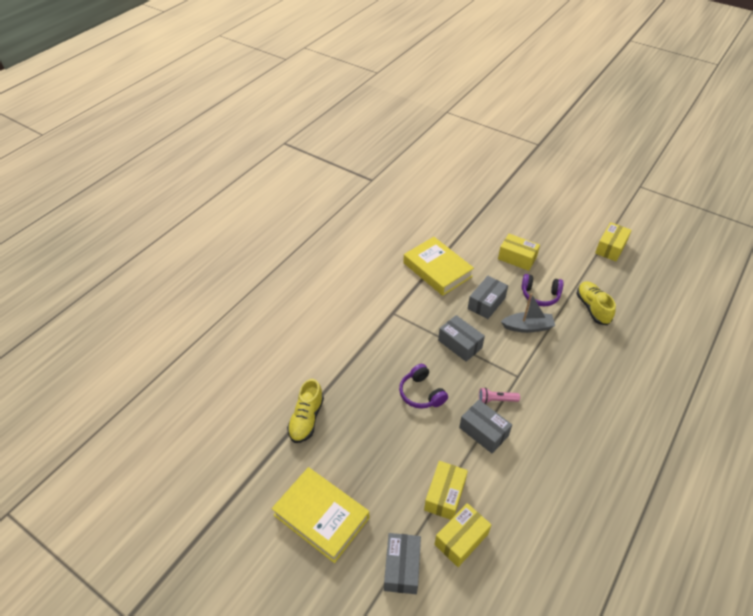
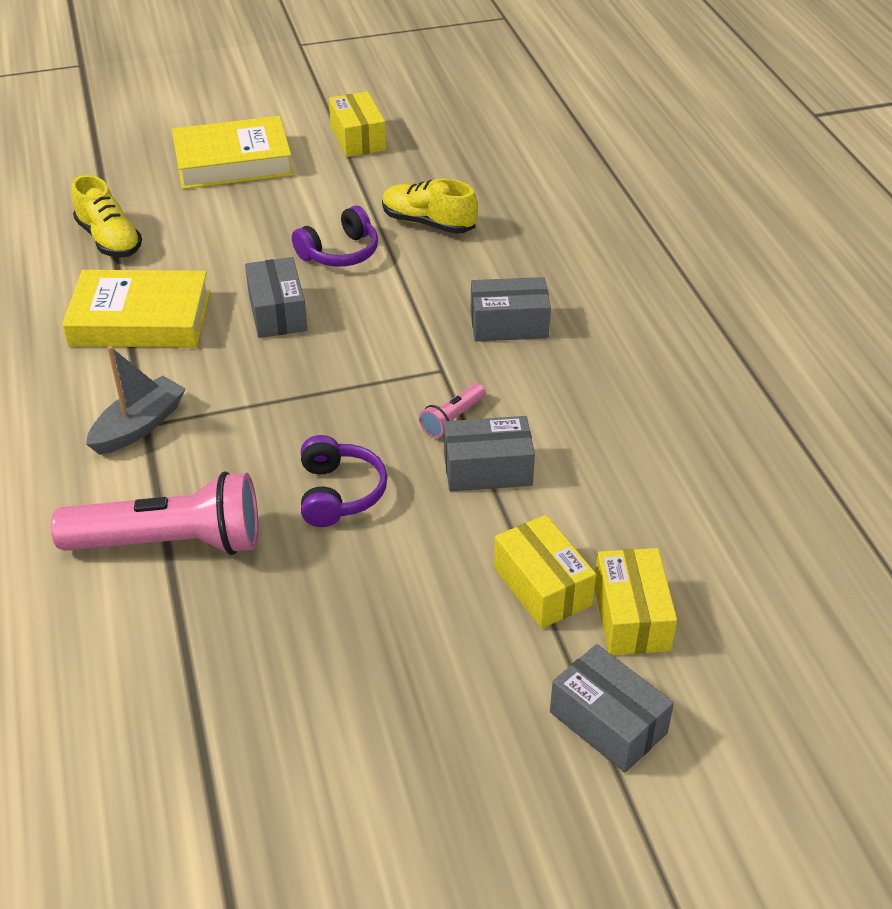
camera: 50 degrees left, 5 degrees down
yellow book [272,467,369,563] -> yellow book moved to [172,116,293,189]
yellow shoe [287,379,324,443] -> yellow shoe moved to [71,175,142,258]
purple headphones [399,364,448,409] -> purple headphones turned 105 degrees counterclockwise [301,435,388,527]
grey box [438,315,485,362] -> grey box moved to [471,277,551,341]
yellow box [498,234,540,271] -> none
grey boat [501,293,555,333] -> grey boat moved to [86,346,186,455]
none -> pink flashlight [51,472,258,555]

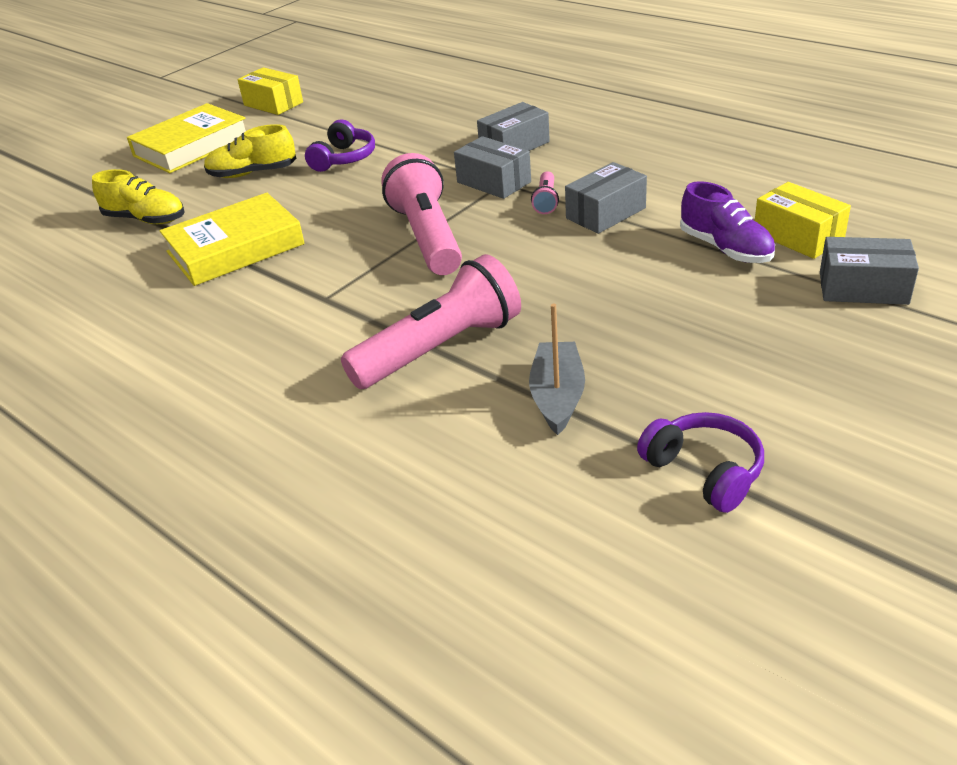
camera: 30 degrees left, 5 degrees down
grey boat [86,346,186,455] -> grey boat moved to [529,304,585,435]
grey box [245,257,307,338] -> grey box moved to [454,136,531,199]
purple headphones [301,435,388,527] -> purple headphones moved to [637,412,764,513]
yellow shoe [382,179,478,234] -> yellow shoe moved to [204,124,297,178]
yellow box [494,515,596,629] -> purple shoe [680,181,775,263]
none -> pink flashlight [381,153,462,275]

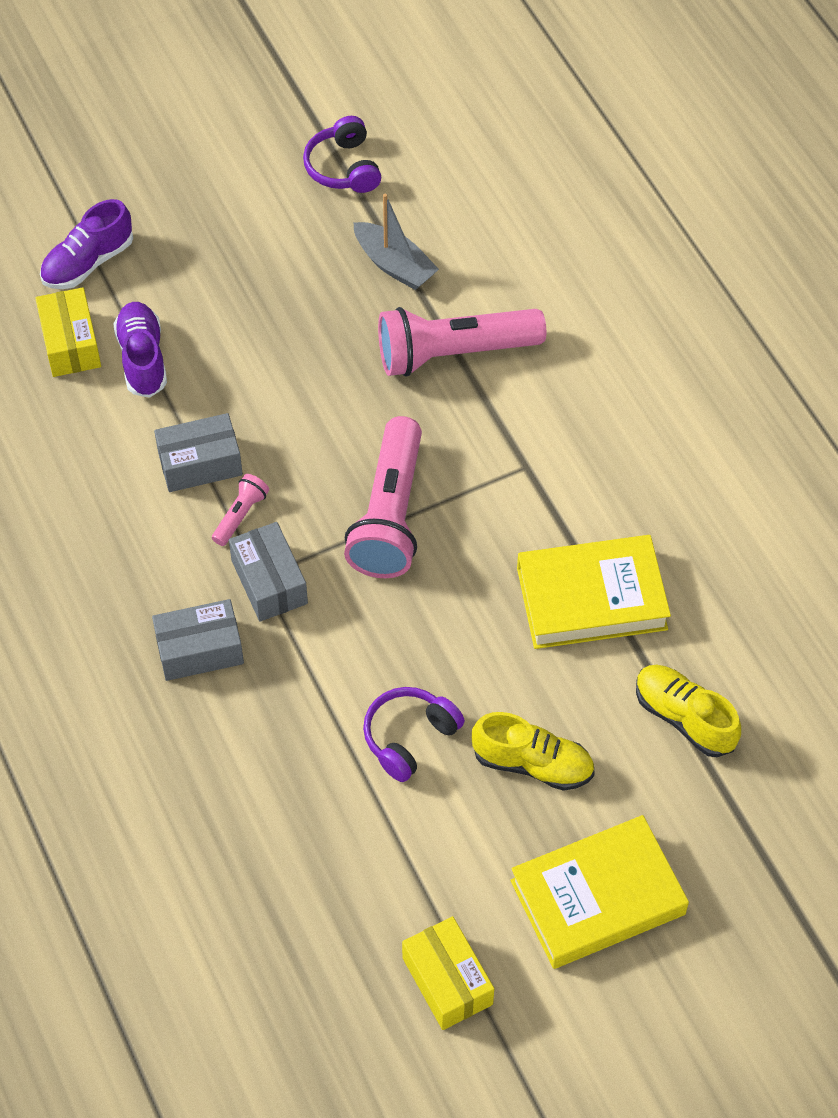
camera: 160 degrees left, 20 degrees up
grey boat [529,304,585,435] -> grey boat turned 75 degrees counterclockwise [353,194,439,290]
grey box [820,237,919,305] -> purple shoe [40,199,133,289]

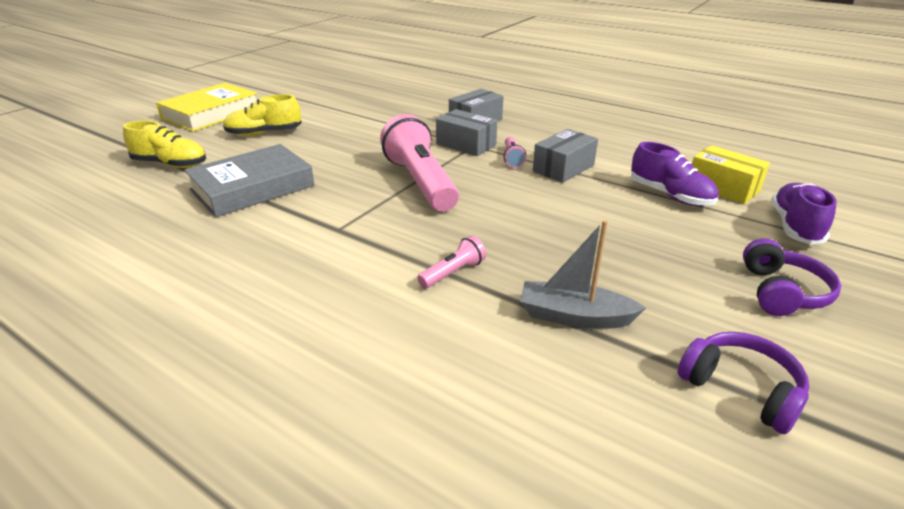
camera: 150 degrees right, 25 degrees down
purple headphones [363,687,465,782] -> purple headphones moved to [743,238,841,316]
pink flashlight [378,307,546,377] -> pink flashlight [417,236,486,288], size x0.44
yellow box [402,916,494,1030] -> none
yellow book [517,535,671,649] -> grey book [184,144,315,217]

